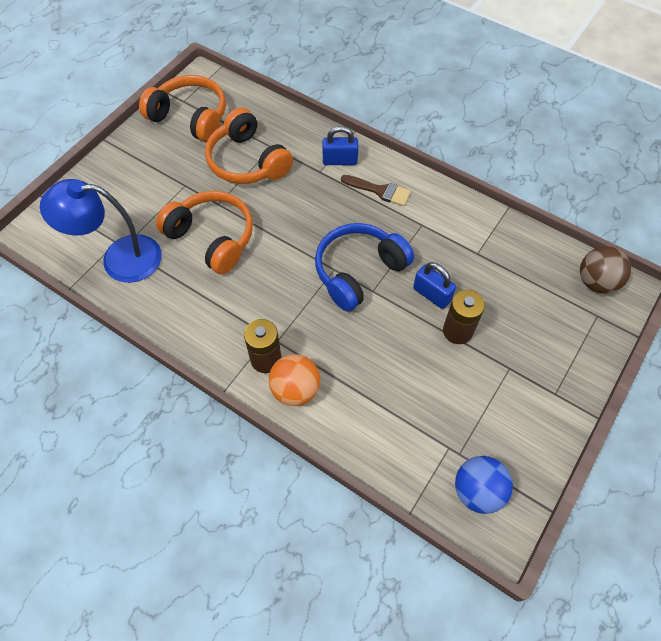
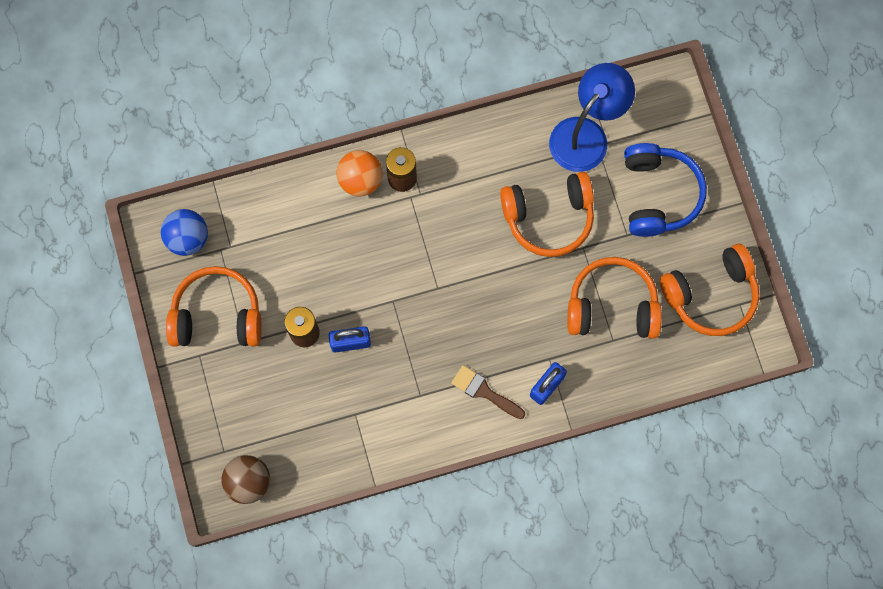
camera: 130 degrees right, 15 degrees up
blue headphones [315,223,414,312] -> blue headphones moved to [624,143,707,237]
brown brush [341,175,411,206] -> brown brush turned 60 degrees clockwise [451,365,525,419]
none -> orange headphones [166,266,262,347]

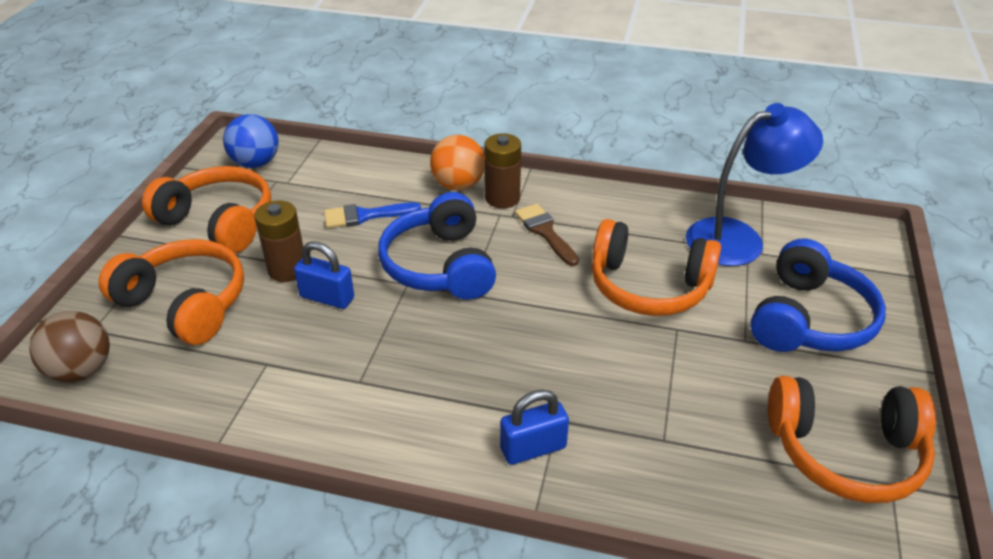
camera: 30 degrees right, 35 degrees down
brown brush [451,365,525,419] -> brown brush moved to [515,204,579,266]
orange headphones [567,257,662,339] -> orange headphones moved to [99,239,244,345]
none -> blue brush [324,202,421,228]
none -> blue headphones [378,192,496,300]

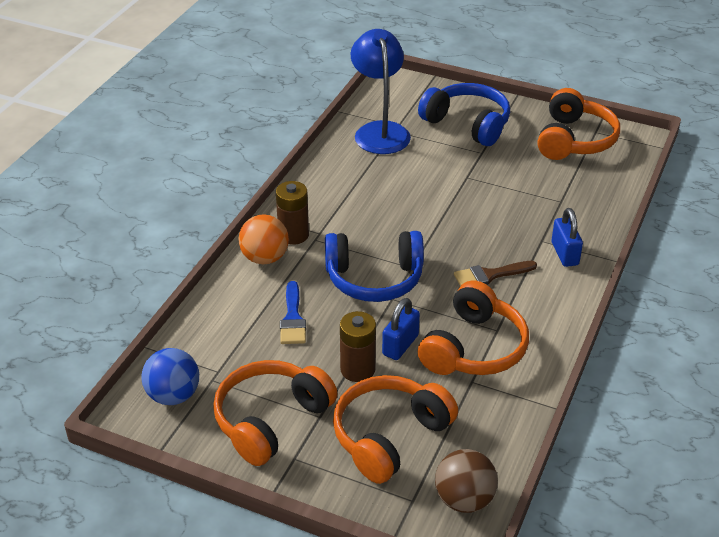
camera: 80 degrees left, 0 degrees up
brown brush [515,204,579,266] -> brown brush moved to [454,261,537,286]
orange headphones [592,219,721,316] -> orange headphones moved to [418,280,529,375]

